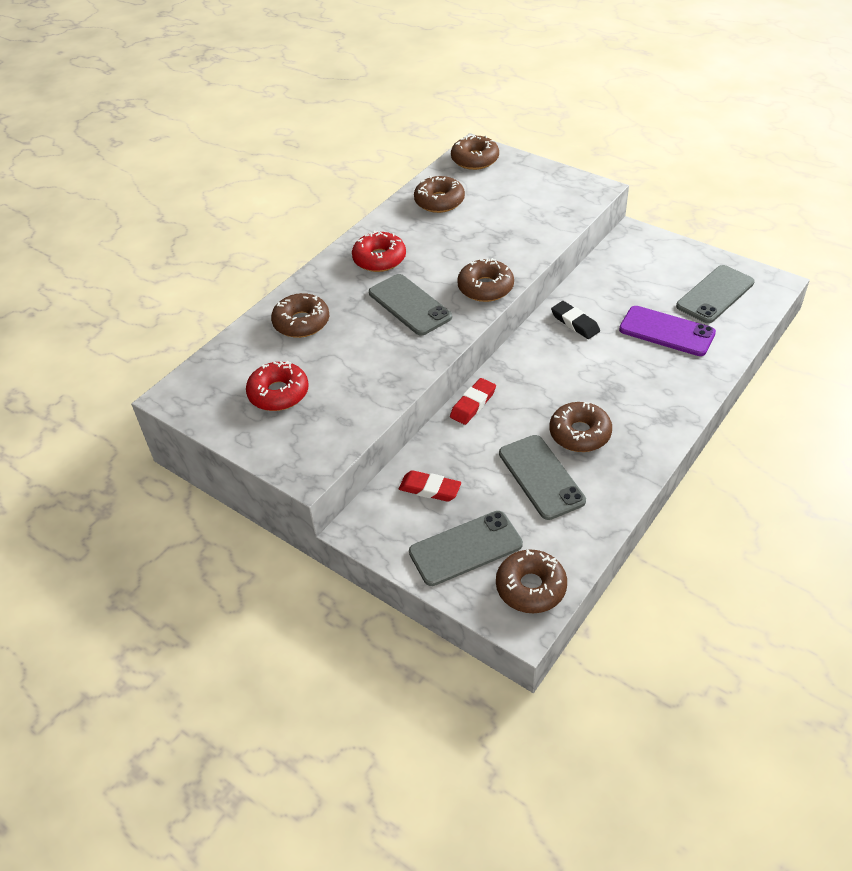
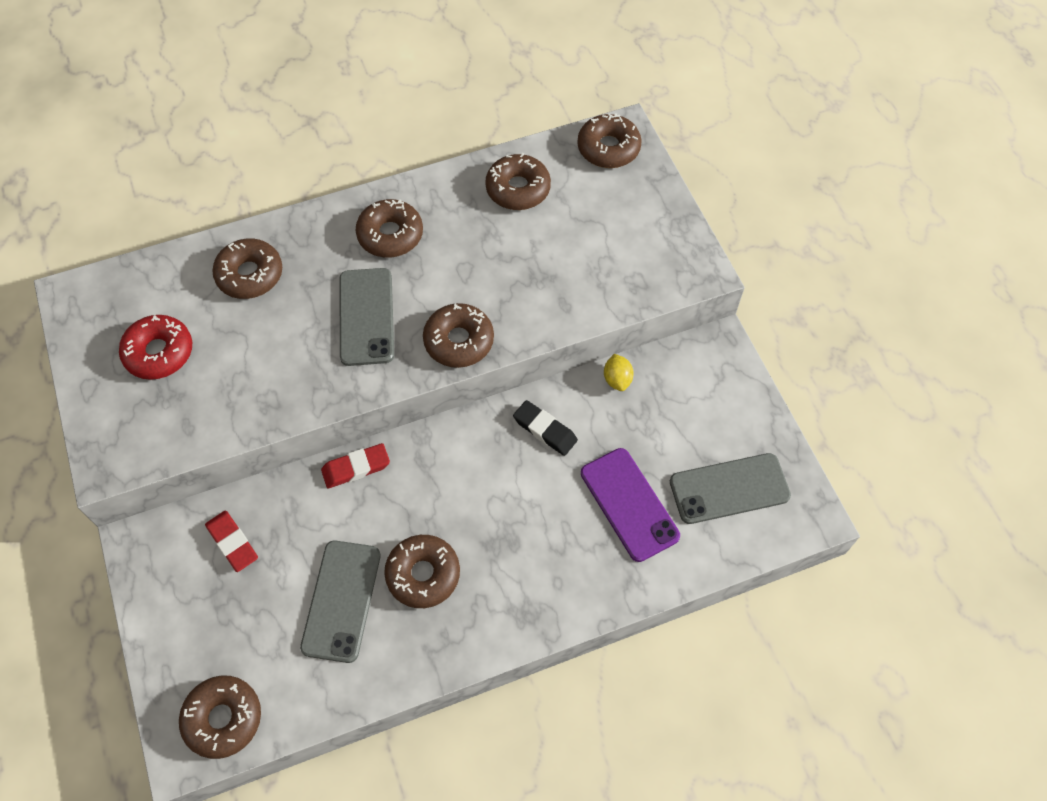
camera: 30 degrees right, 15 degrees up
red donut [352,231,406,272] -> brown donut [356,199,423,257]
grey phone [409,511,523,586] -> none
black eraser [551,301,600,339] -> black eraser turned 45 degrees counterclockwise [513,400,578,456]
none -> yellow lemon [604,354,634,391]

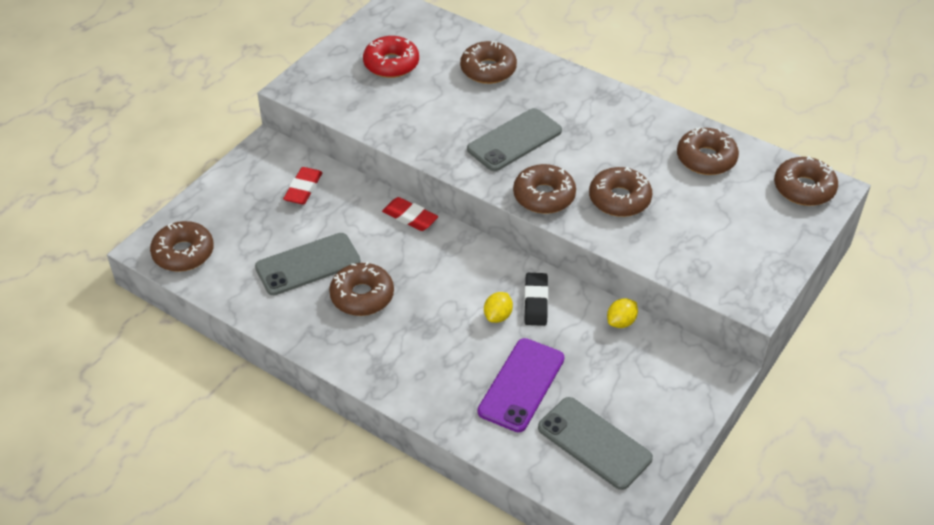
camera: 55 degrees right, 15 degrees down
brown donut [356,199,423,257] -> brown donut moved to [589,167,652,217]
none -> yellow lemon [484,292,513,323]

